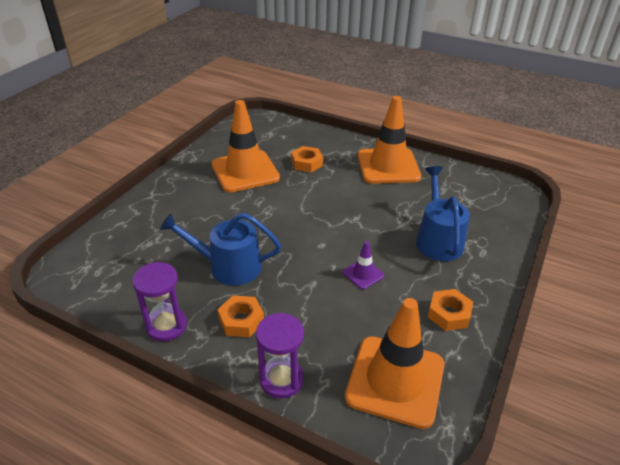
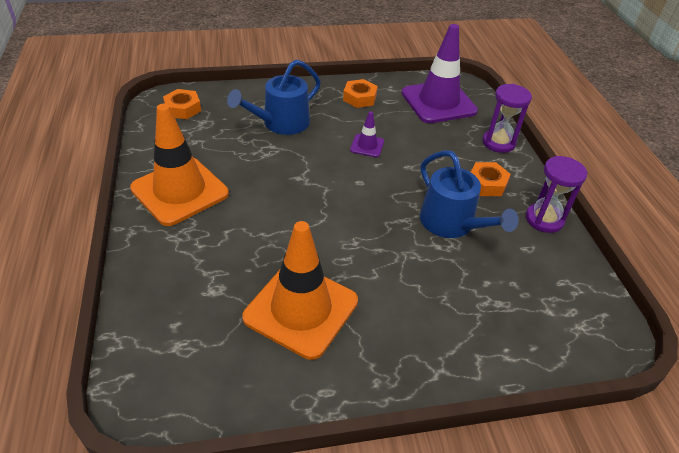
camera: 130 degrees left, 5 degrees up
orange nut [291,146,323,172] -> orange nut moved to [163,89,201,119]
orange traffic cone [345,298,444,429] -> purple traffic cone [402,24,478,123]

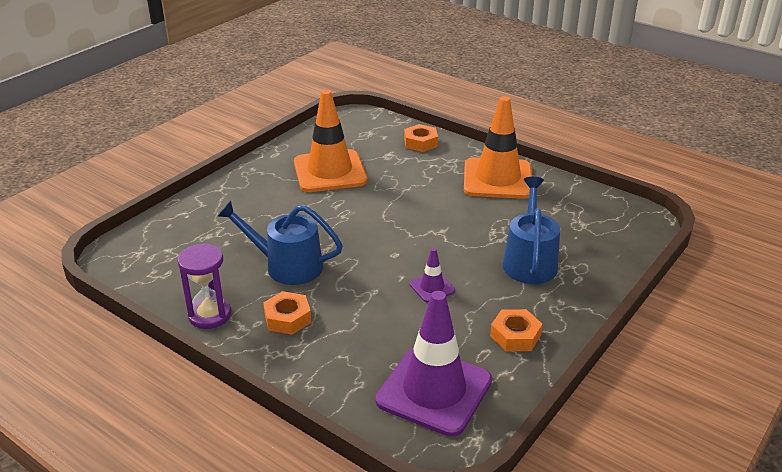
camera: 140 degrees right, 10 degrees down
orange nut [163,89,201,119] -> orange nut moved to [404,124,438,152]
purple hourglass [482,84,532,153] -> none

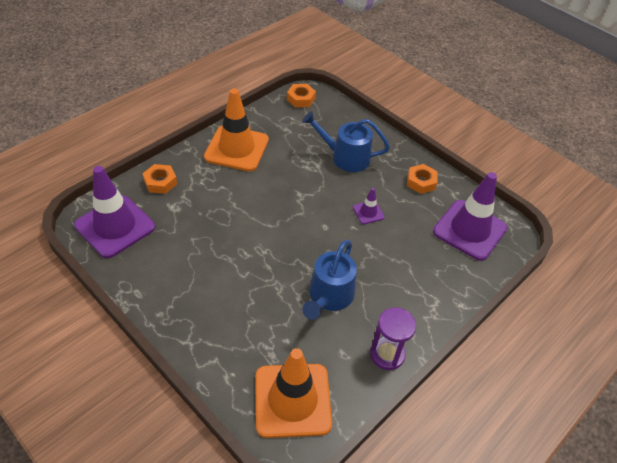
camera: 85 degrees left, 15 degrees up
orange nut [263,291,311,335] -> orange nut moved to [287,84,316,107]
orange traffic cone [294,90,367,192] -> orange traffic cone moved to [255,348,332,438]
none -> purple traffic cone [74,166,155,258]

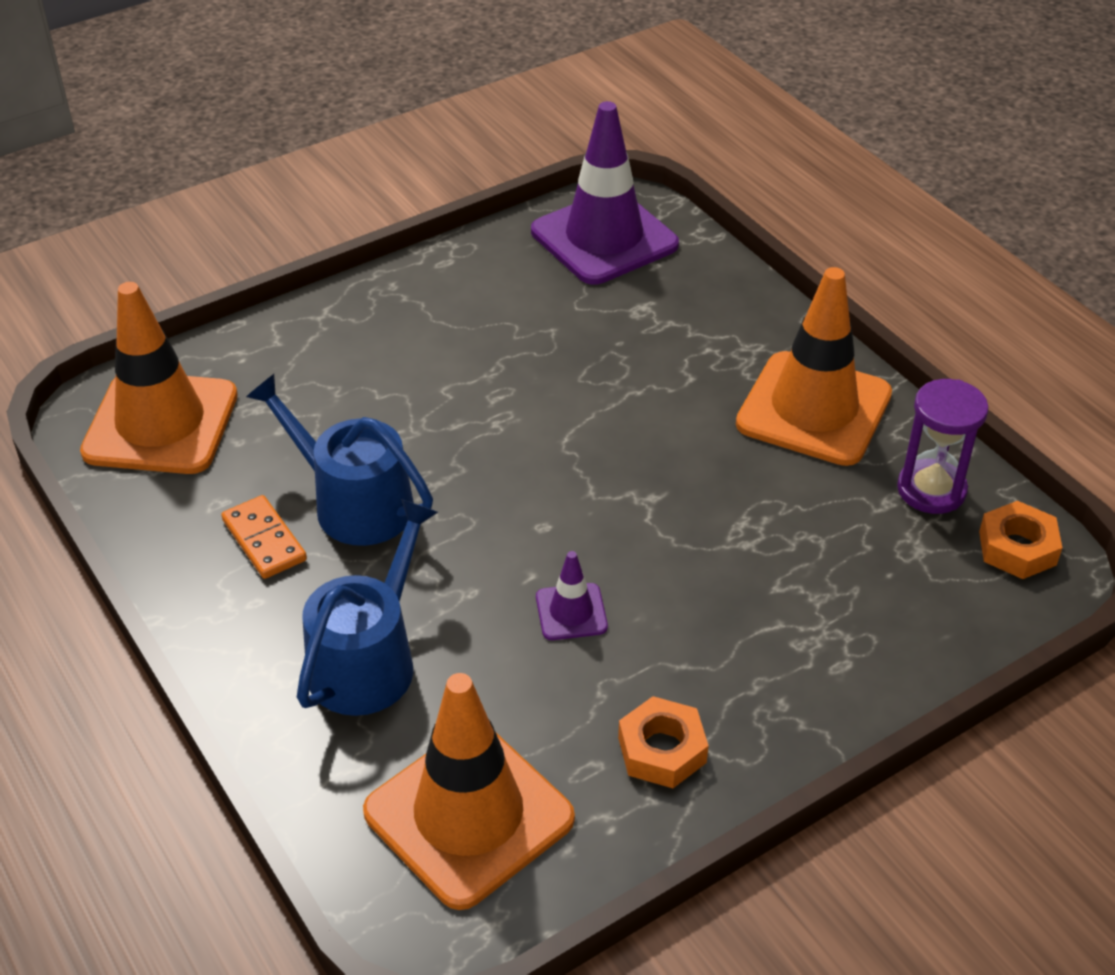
camera: 105 degrees right, 5 degrees down
orange nut [143,164,177,194] -> none
blue watering can [302,111,390,172] -> blue watering can moved to [297,499,438,716]
purple hourglass [370,307,416,370] -> purple hourglass moved to [897,379,989,514]
purple traffic cone [433,172,507,261] -> orange traffic cone [363,673,575,910]
none -> orange domino [221,495,307,579]

